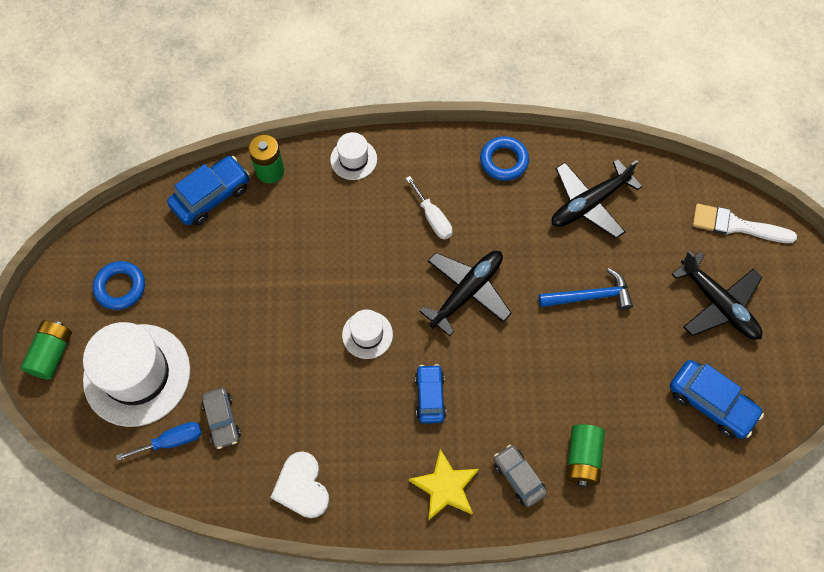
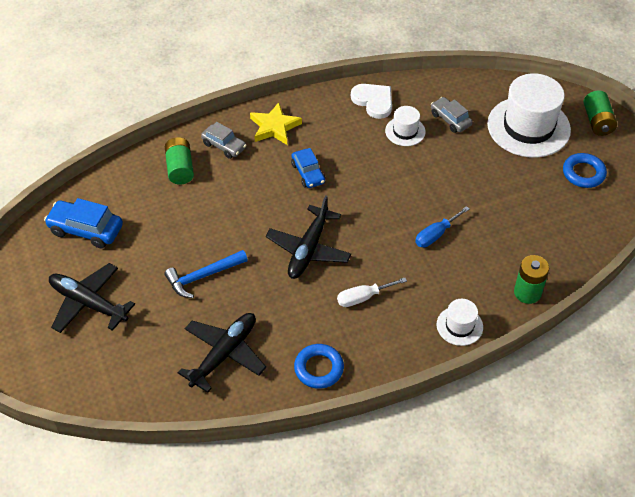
camera: 160 degrees right, 15 degrees down
blue screwdriver [116,422,202,461] -> blue screwdriver moved to [415,206,469,247]
blue car [167,156,250,226] -> none
white hat [342,309,393,359] -> white hat moved to [385,106,426,146]
white screwdriver [406,176,452,239] -> white screwdriver turned 60 degrees counterclockwise [337,278,407,307]
white brush [692,204,797,243] -> none

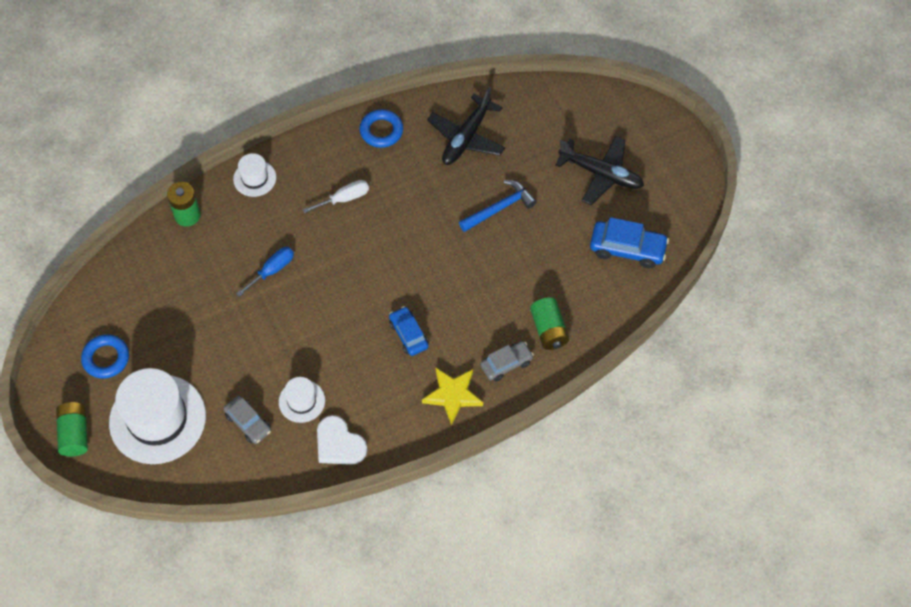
camera: 175 degrees right, 10 degrees up
grey car [201,122,246,159] -> grey car turned 120 degrees clockwise [480,341,534,381]
black plane [266,195,351,279] -> none

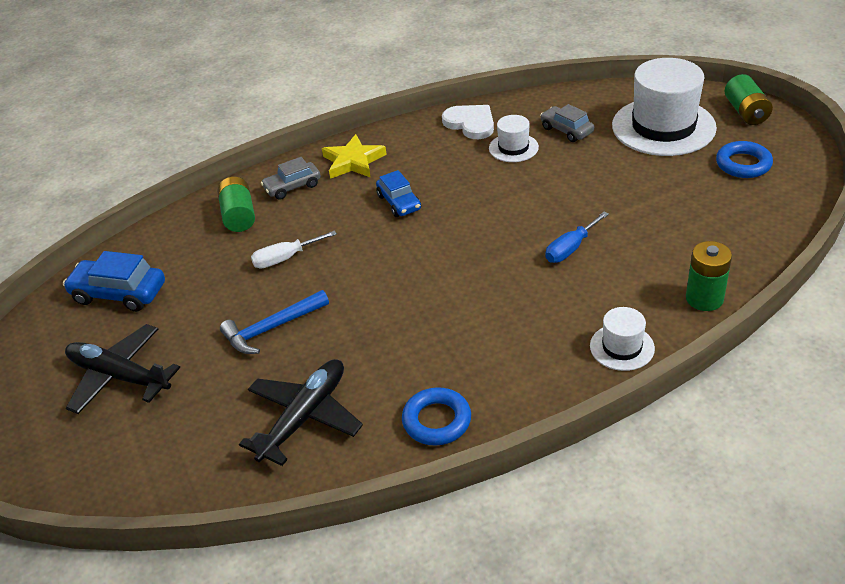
camera: 175 degrees left, 20 degrees down
white screwdriver [303,180,369,213] -> white screwdriver moved to [251,230,337,268]

